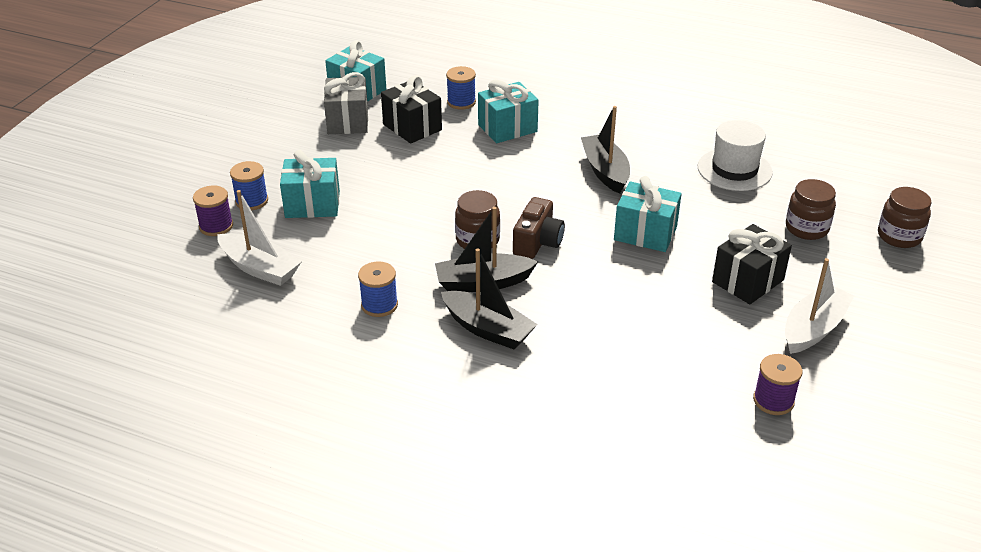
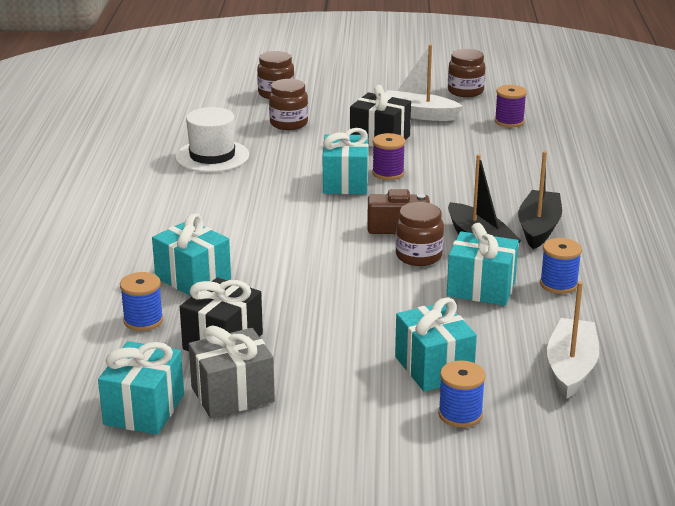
camera: 110 degrees left, 10 degrees down
purple spool [193,186,233,236] -> purple spool moved to [372,133,405,180]
black boat [581,106,630,194] -> none
none -> turquoise gift [447,223,519,306]
none -> brown jar [448,49,485,97]

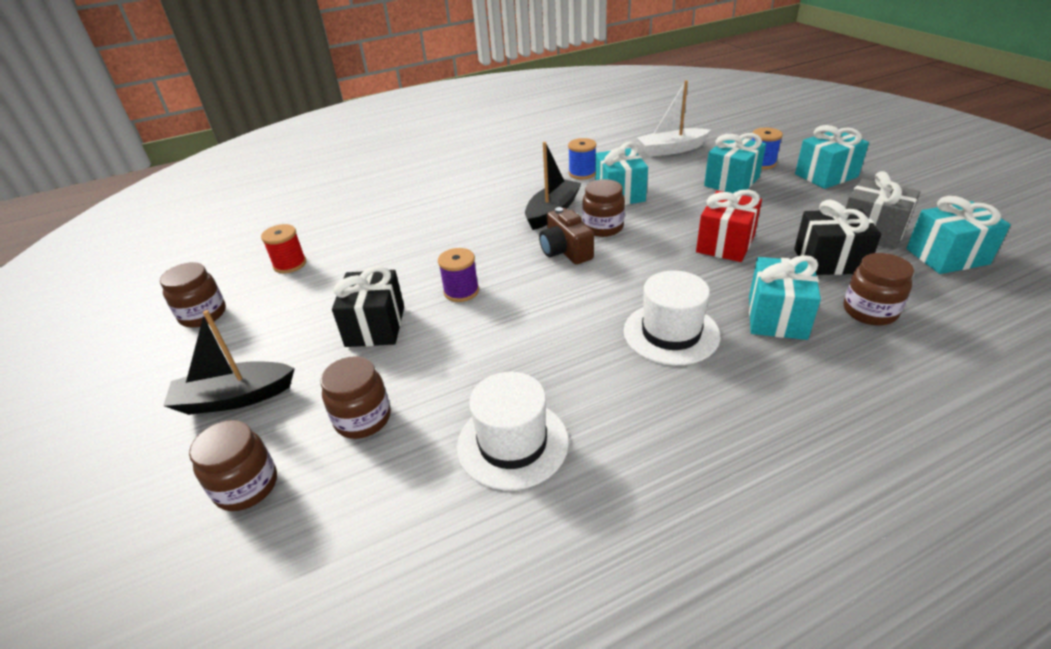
camera: 115 degrees left, 10 degrees up
blue spool [120,272,163,331] -> brown jar [844,253,914,326]
turquoise gift [323,128,368,194] -> turquoise gift moved to [795,125,869,189]
white boat [385,44,463,121] -> none
purple spool [495,85,527,127] -> red spool [261,224,306,273]
black boat [518,151,562,249] -> black boat moved to [163,310,295,415]
none -> white hat [624,270,720,365]
none -> red gift [696,190,762,262]

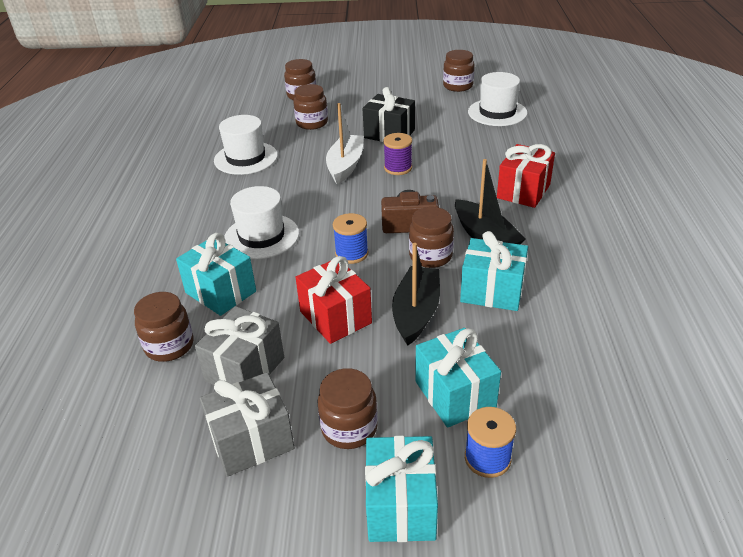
camera: 115 degrees right, 0 degrees up
black boat [163,310,295,415] -> black boat moved to [392,243,440,346]
red spool [261,224,306,273] -> white hat [468,72,527,126]
blue spool [568,138,596,179] -> blue spool moved to [333,213,368,264]
white boat [637,80,710,157] -> white boat moved to [326,103,364,184]
black gift [794,200,881,275] -> grey gift [195,306,284,385]
turquoise gift [906,196,1011,274] -> none
none -> brown jar [318,368,378,449]
none -> red gift [497,144,555,208]

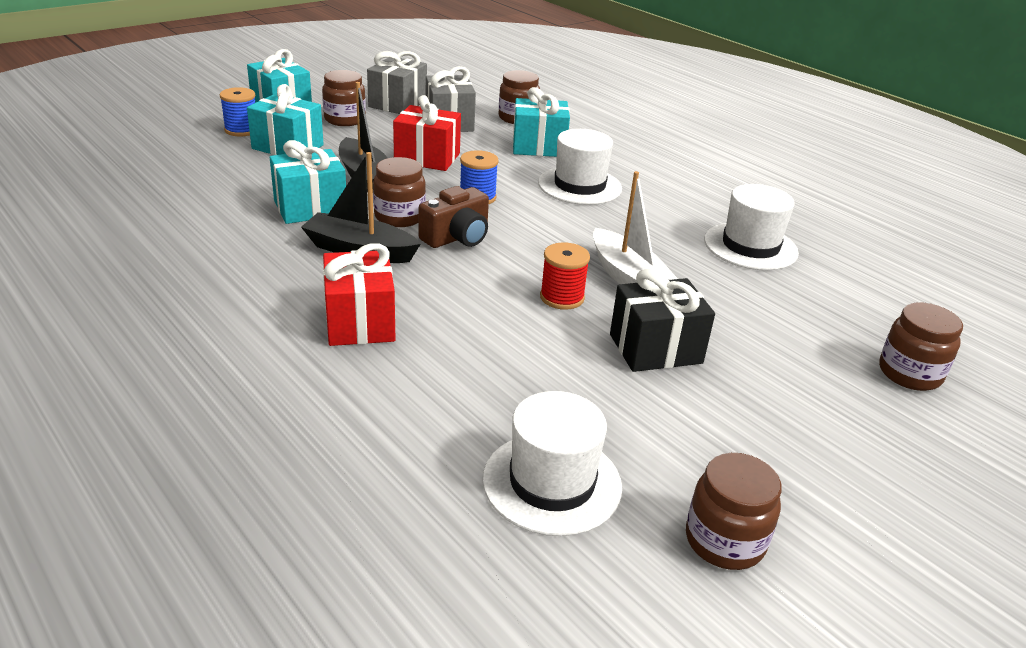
camera: 135 degrees right, 5 degrees down
brown jar [293,84,328,130] -> none
purple spool [383,133,412,175] -> red spool [540,242,590,310]

